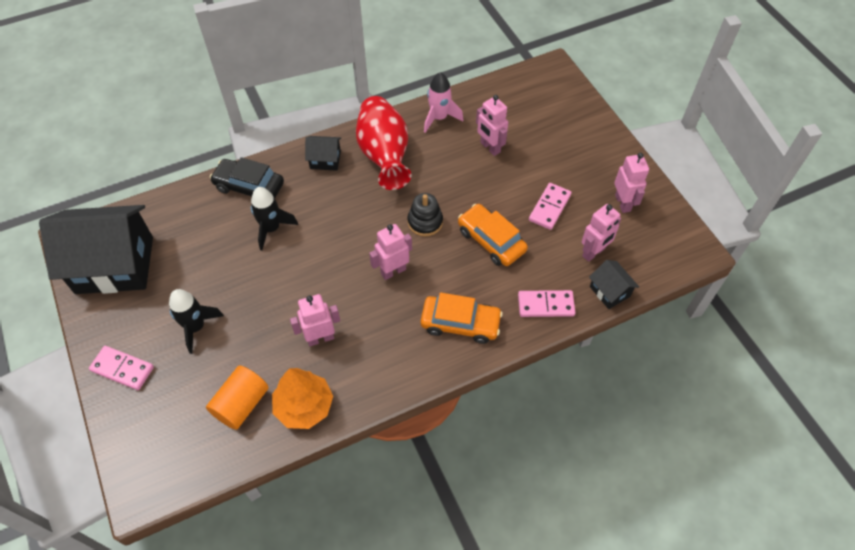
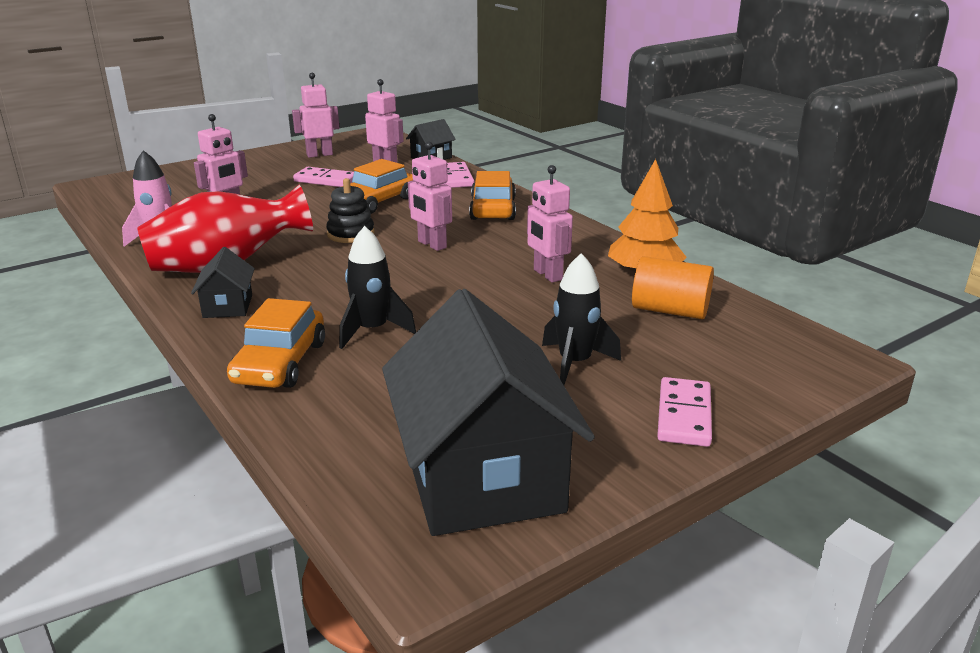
camera: 100 degrees left, 30 degrees down
black car [210,157,284,198] -> orange car [227,298,325,388]

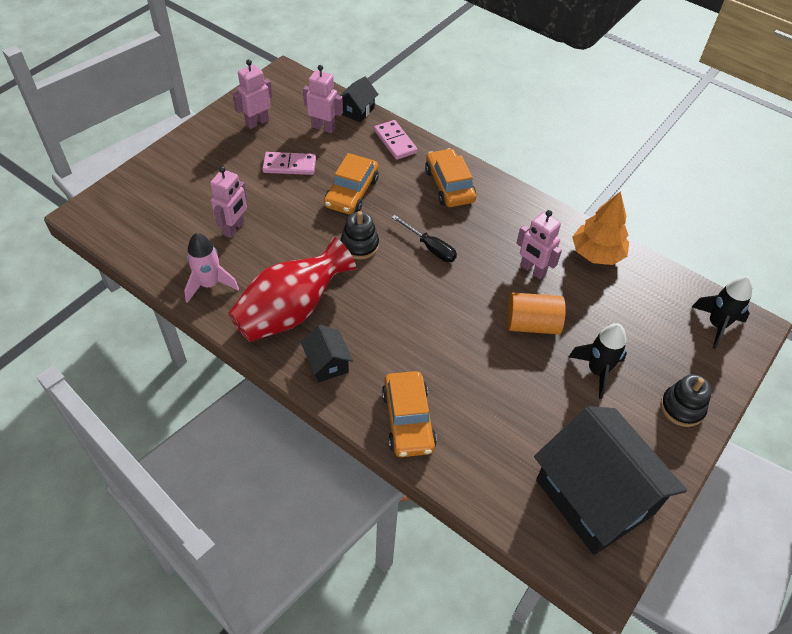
camera: 20 degrees left, 25 degrees up
black rocket [339,226,416,349] -> black rocket moved to [692,276,752,349]
pink robot [408,142,452,251] -> black screwdriver [391,215,457,262]
orange cylinder [632,256,714,319] -> orange cylinder moved to [507,292,566,334]
pink domino [657,377,712,447] -> black stacking toy [661,374,712,427]

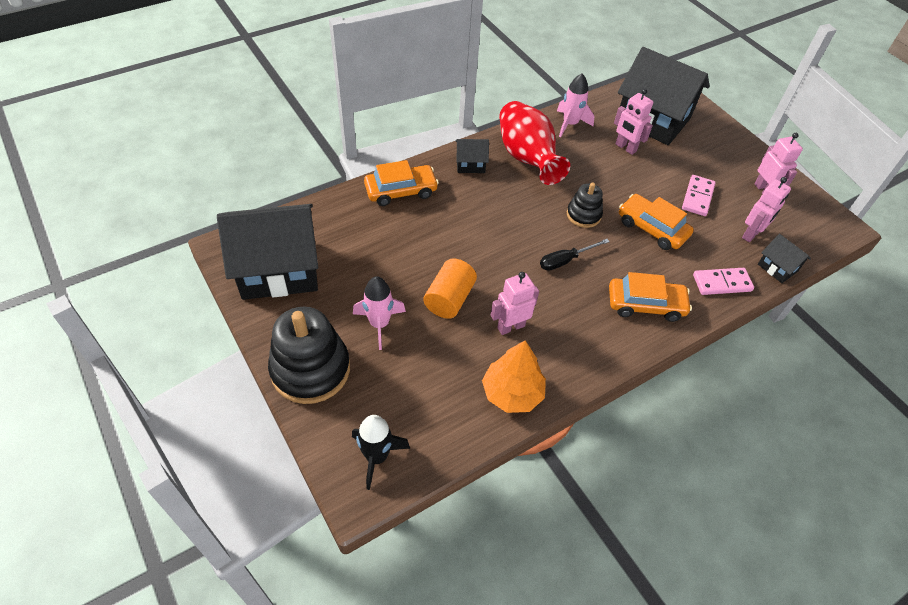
camera: 110 degrees right, 0 degrees up
orange car [382,371,437,457] -> orange car turned 150 degrees clockwise [364,160,439,206]
black rocket [569,323,627,399] -> pink rocket [353,276,406,350]
black stacking toy [661,374,712,427] -> black stacking toy [268,307,350,404], size x1.85
none -> black house [618,47,710,145]

